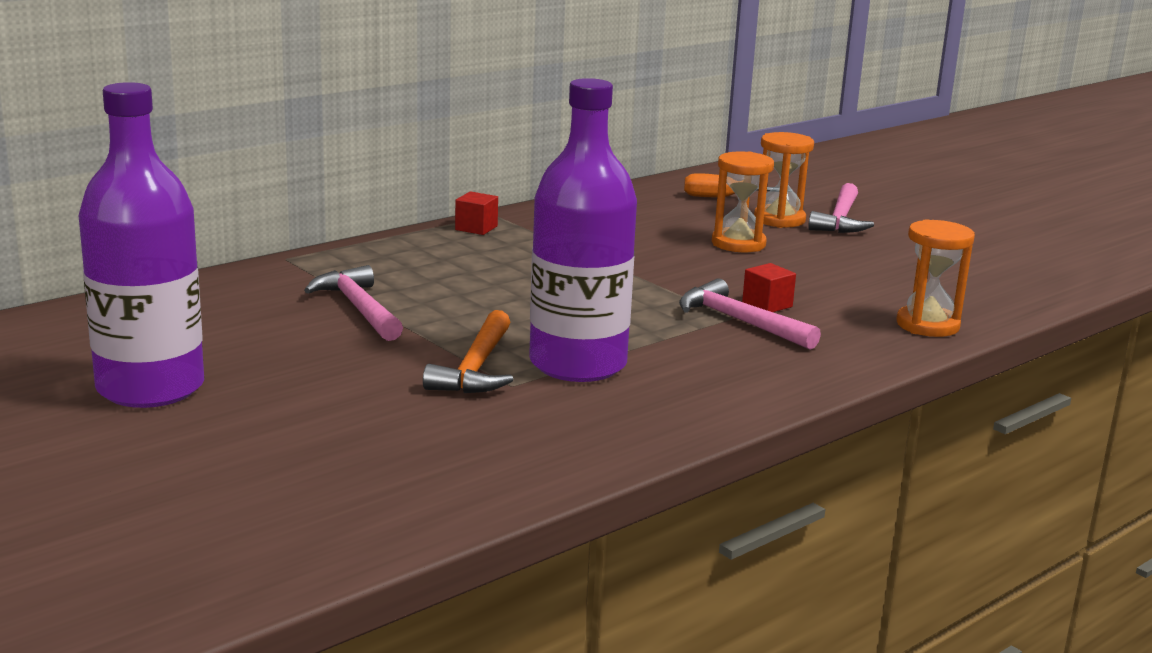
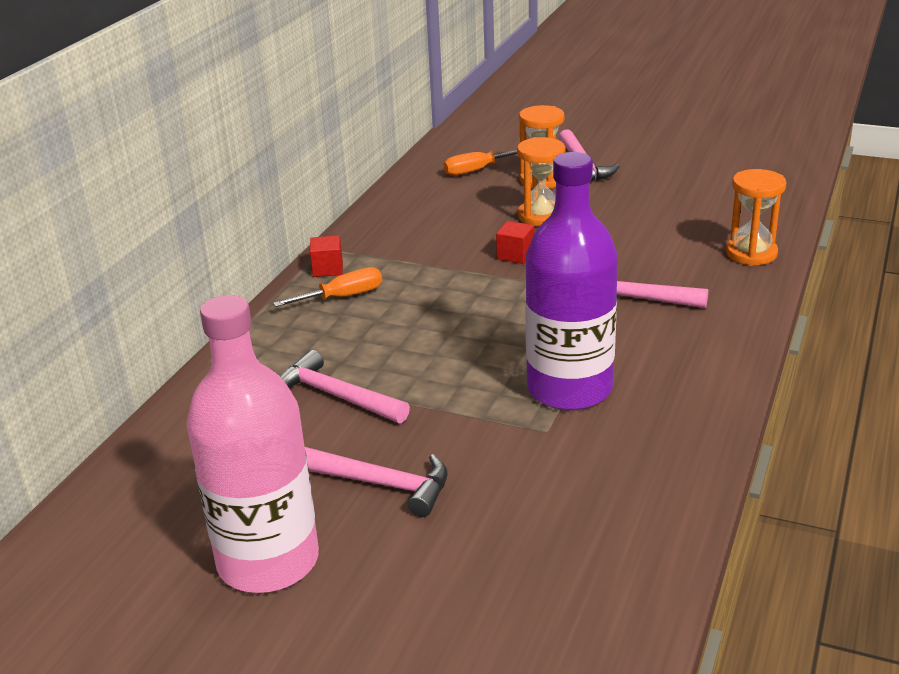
camera: 25 degrees left, 10 degrees up
purple bottle [79,82,204,408] -> pink bottle [187,295,319,593]
orange hammer [423,310,513,393] -> none
red cube [742,263,796,312] -> red cube moved to [496,221,534,264]
none -> orange screwdriver [273,267,382,307]
none -> pink hammer [305,447,448,517]

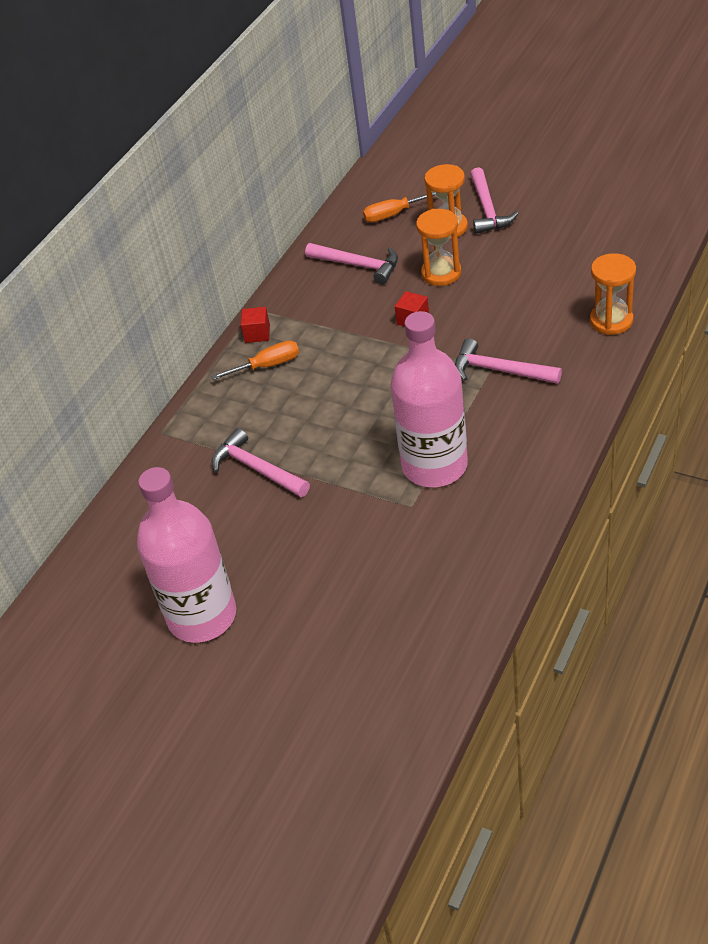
camera: 10 degrees right, 15 degrees up
pink hammer [305,447,448,517] -> pink hammer moved to [305,243,398,284]
purple bottle [525,152,618,410] -> pink bottle [391,311,468,487]

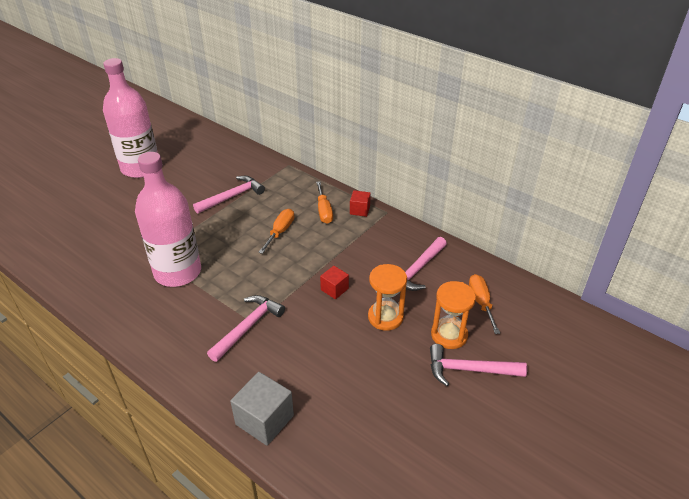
camera: 95 degrees right, 5 degrees down
orange hourglass [590,253,636,335] -> grey cube [230,372,294,446]
none -> orange screwdriver [258,209,294,254]

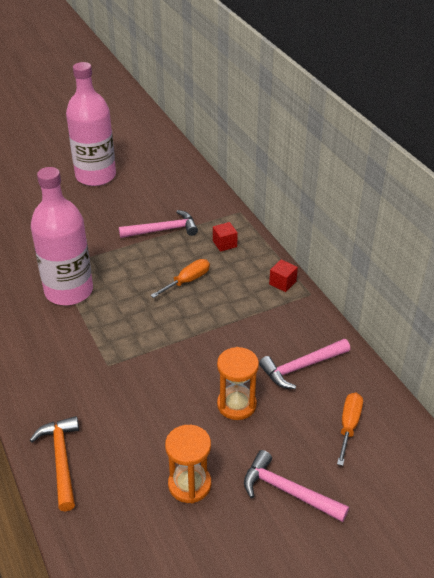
camera: 25 degrees right, 0 degrees up
pink hammer [207,295,285,362] -> none
grey cube [230,372,294,446] -> orange hammer [30,416,79,511]
orange screwdriver [316,181,333,224] -> none
red cube [320,266,349,299] -> red cube moved to [213,222,238,252]
orange hourglass [431,281,476,349] -> orange hourglass moved to [165,425,211,503]

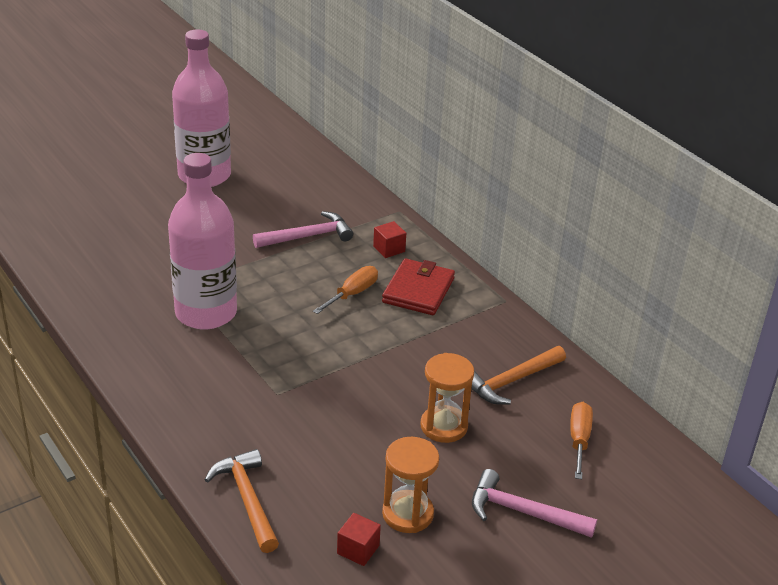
camera: 10 degrees left, 5 degrees down
pink hammer [259,339,350,389] -> orange hammer [471,346,566,405]
red cube [269,259,298,292] -> red cube moved to [337,513,381,566]
none -> red wallet [382,258,455,315]

